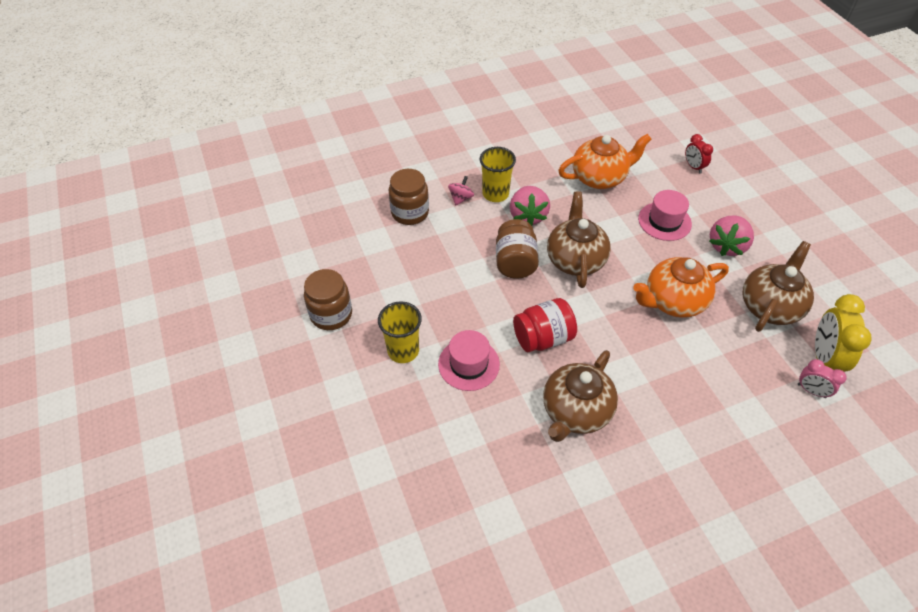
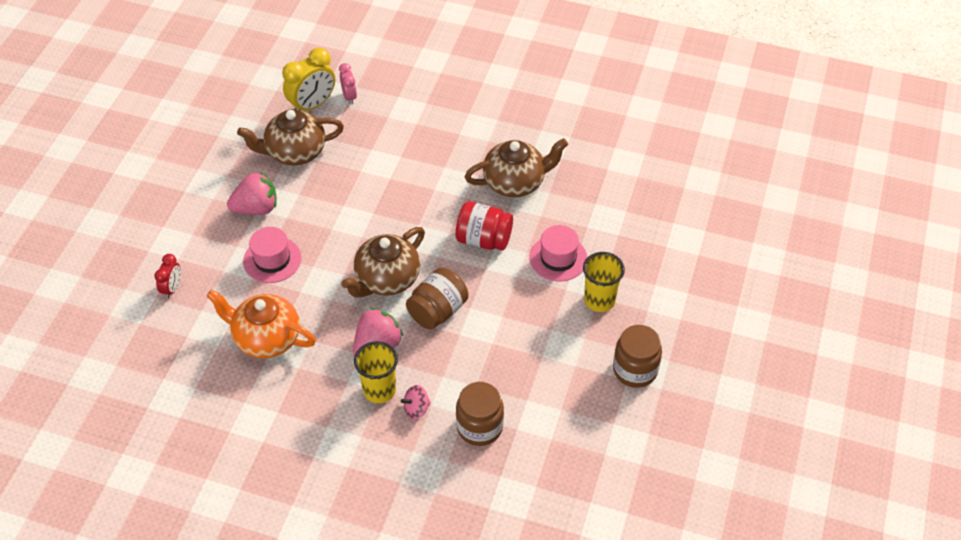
camera: 140 degrees left, 0 degrees up
orange teapot [633,257,729,318] -> none

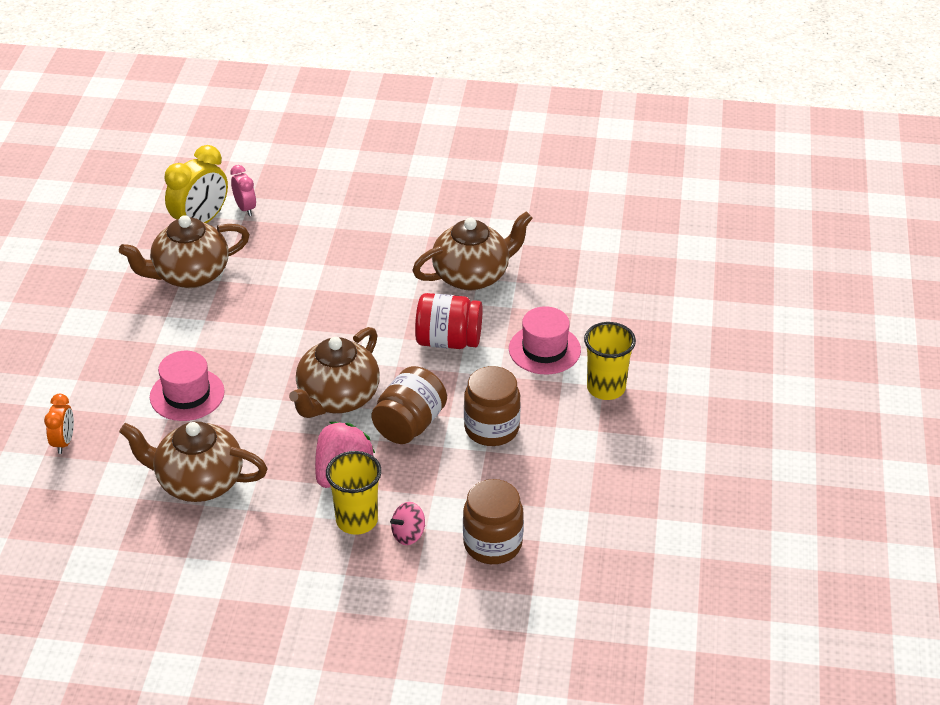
camera: 10 degrees left, 10 degrees down
red clock [154,254,181,299] -> orange clock [44,394,74,454]
orange teapot [207,290,316,358] -> brown teapot [119,421,268,502]
pink strawberry [227,172,277,215] -> none
brown jar [613,325,662,388] -> brown jar moved to [464,366,521,446]

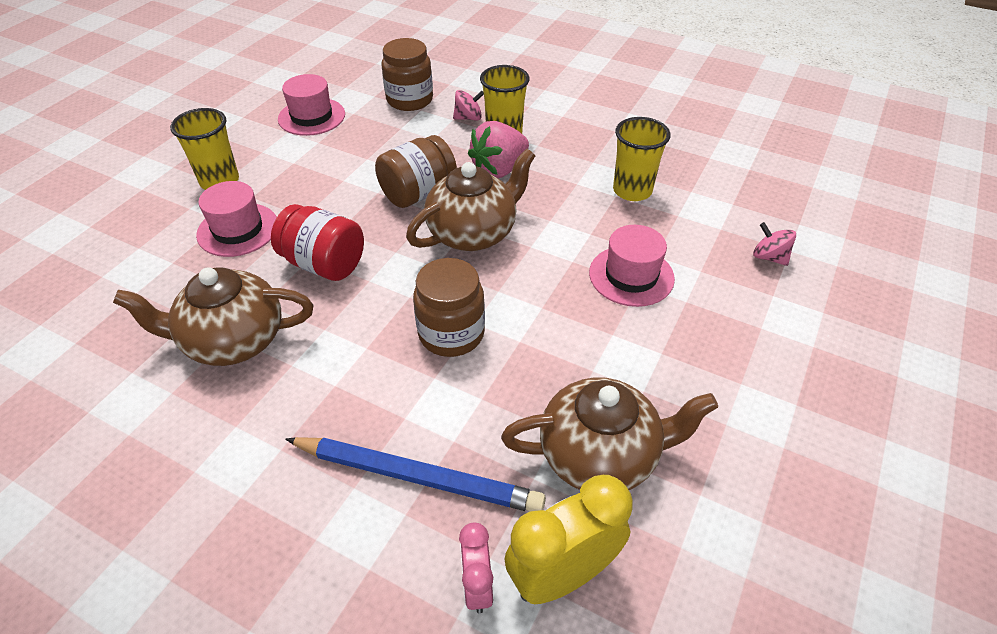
camera: 160 degrees left, 5 degrees up
orange clock [44,394,74,454] -> pink spinning top [753,222,796,266]
brown teapot [119,421,268,502] -> yellow cup [613,117,671,201]
brown jar [464,366,521,446] -> brown jar moved to [413,258,485,357]
none -> pink hat [278,74,345,136]
none -> blue pencil [285,437,546,512]

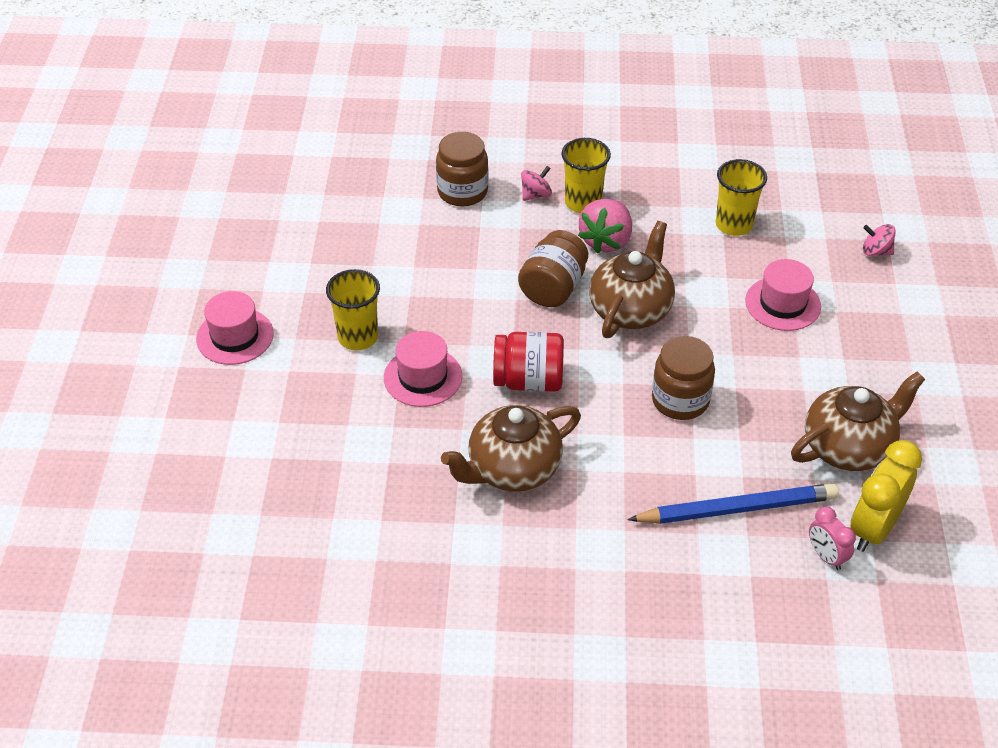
camera: 25 degrees left, 0 degrees up
pink hat [278,74,345,136] -> pink hat moved to [196,291,274,365]

